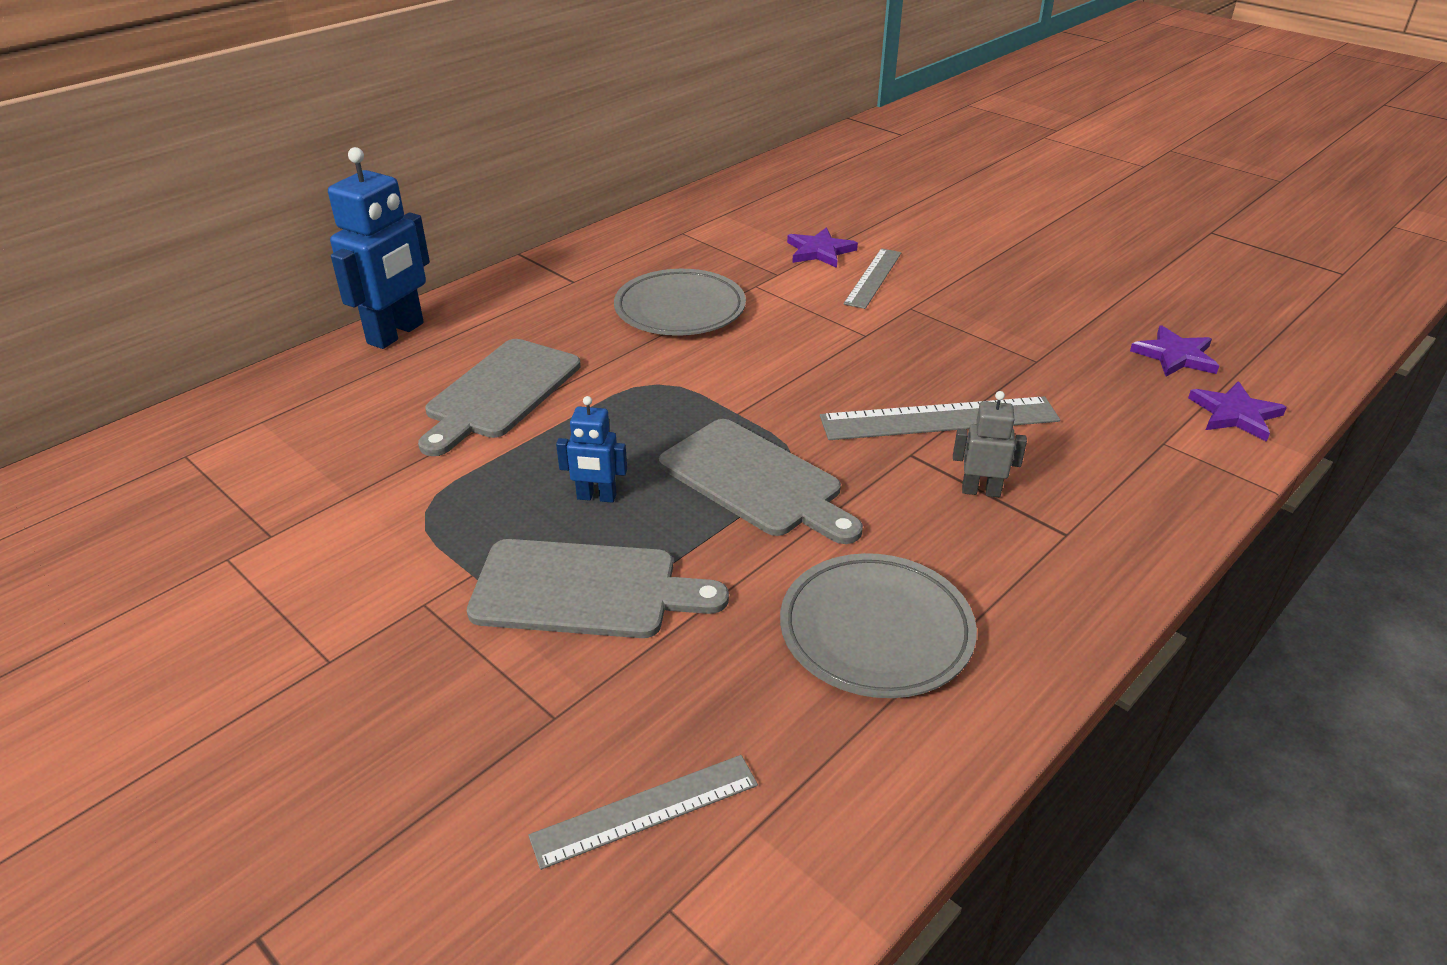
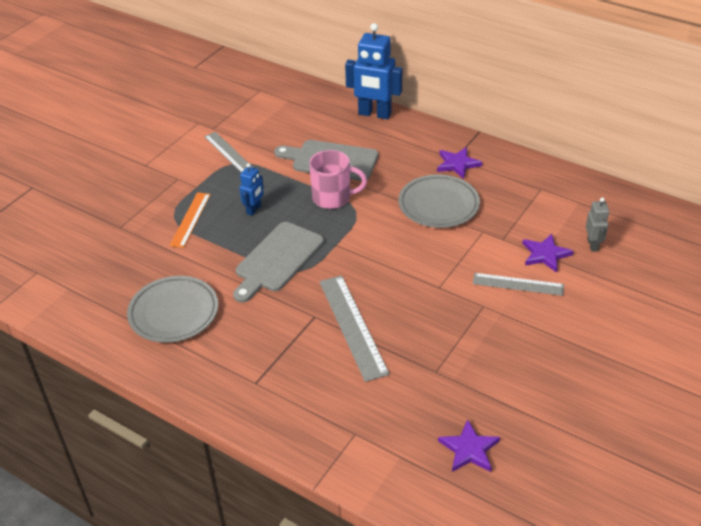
camera: 80 degrees right, 5 degrees up
grey cutting board [467,539,729,638] -> orange ruler [170,192,211,248]
grey ruler [528,755,758,870] -> grey ruler moved to [204,132,252,173]
blue robot [556,396,627,503] -> blue robot turned 150 degrees counterclockwise [239,163,264,216]
grey robot [953,391,1027,497] -> grey robot moved to [586,197,609,252]
purple star [1188,381,1287,442] -> purple star moved to [437,147,482,179]
none -> pink mug [309,150,367,209]

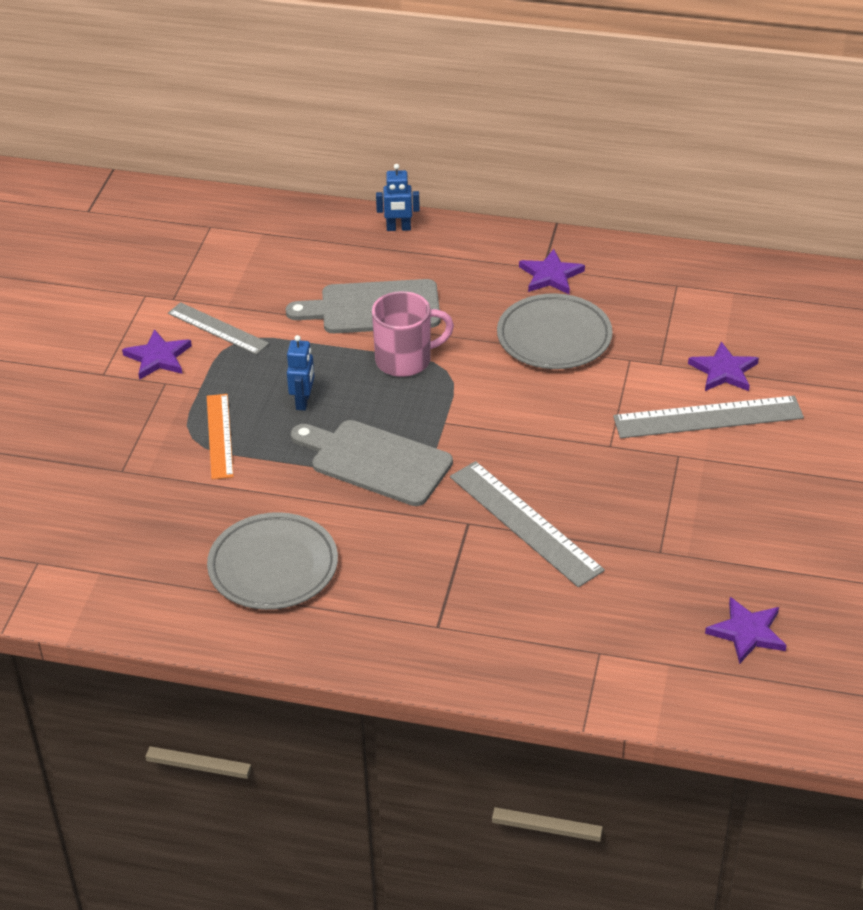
camera: 20 degrees left, 0 degrees up
grey cutting board [233,222,324,303] -> grey cutting board turned 105 degrees clockwise [291,420,453,506]
blue robot [345,23,403,119] -> blue robot [376,164,420,231], size x0.51
grey ruler [473,273,564,296] -> grey ruler [613,396,804,438], size x1.53
grey robot [586,197,609,252] -> none
none -> purple star [122,329,192,380]

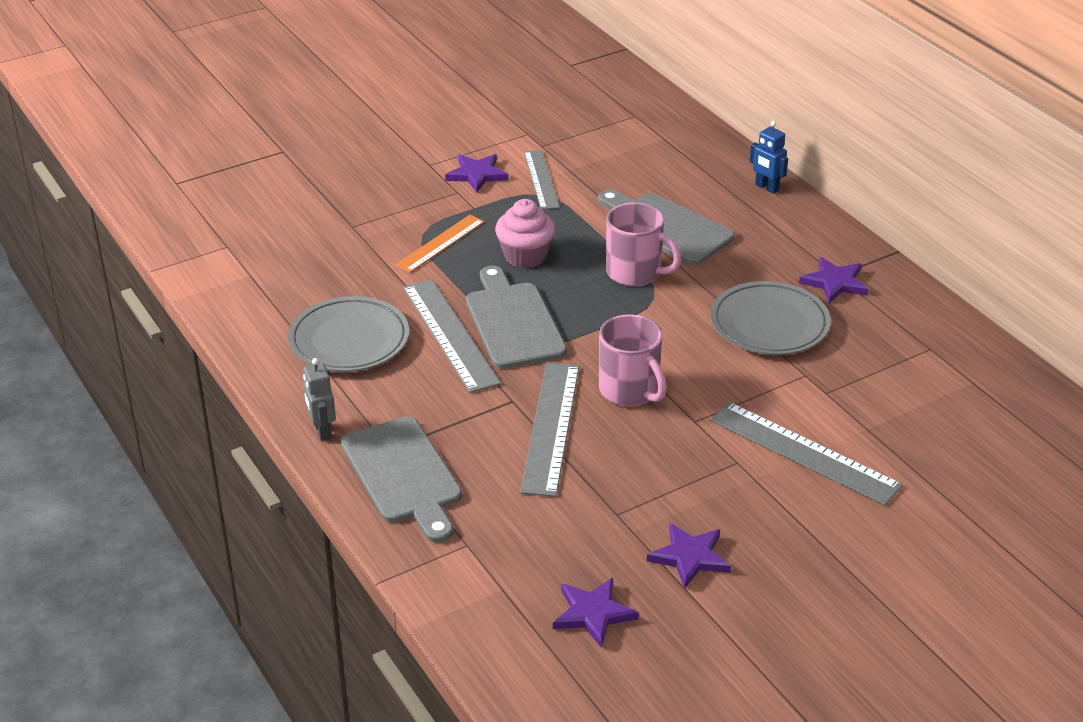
camera: 45 degrees right, 5 degrees down
blue robot [287,335,314,411] -> pink cupcake [495,199,556,268]
purple star [688,342,759,391] -> purple star moved to [647,523,731,589]
none -> grey robot [303,358,336,441]
none -> grey cutting board [341,416,462,543]
none -> grey ruler [403,279,501,393]
none -> pink mug [599,314,667,406]

